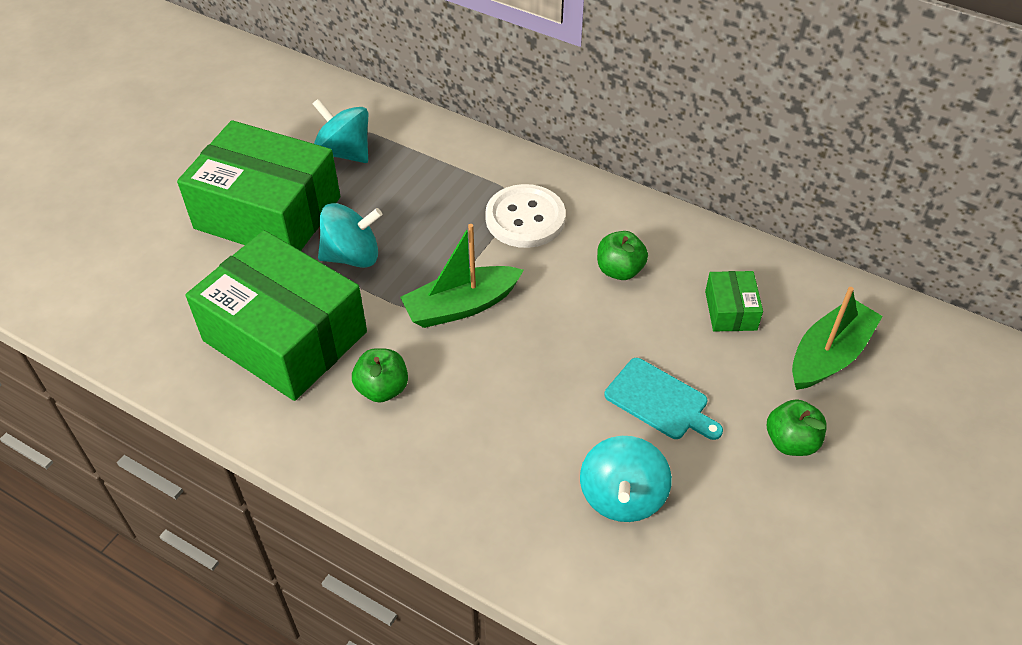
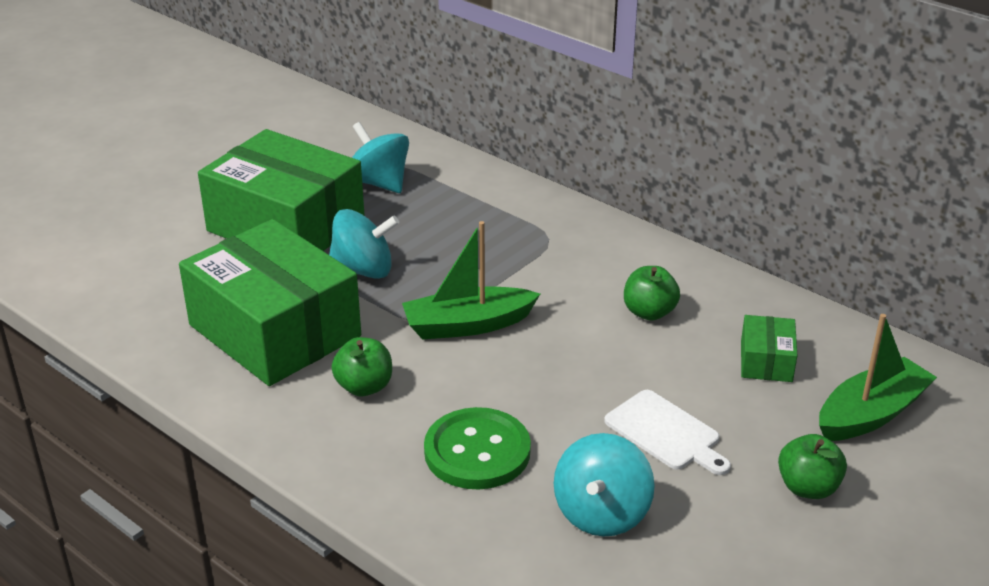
camera: 10 degrees right, 15 degrees down
white button [485,184,566,248] -> none
turquoise cutting board [604,358,723,440] -> white cutting board [604,390,731,475]
none -> green button [424,407,531,490]

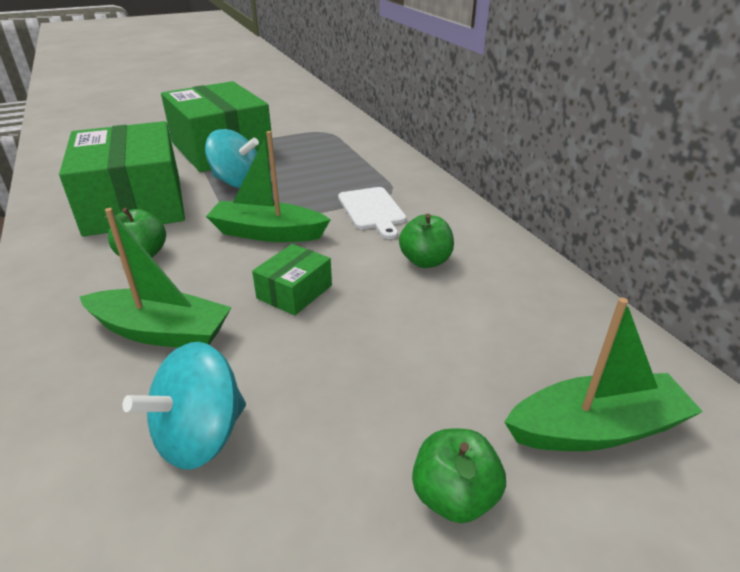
camera: 25 degrees right, 0 degrees up
turquoise spinning top [352,122,409,193] -> none
green button [424,407,531,490] -> green boat [80,208,232,348]
white cutting board [604,390,731,475] -> white cutting board moved to [338,187,406,239]
green box [741,315,797,382] -> green box moved to [252,244,332,316]

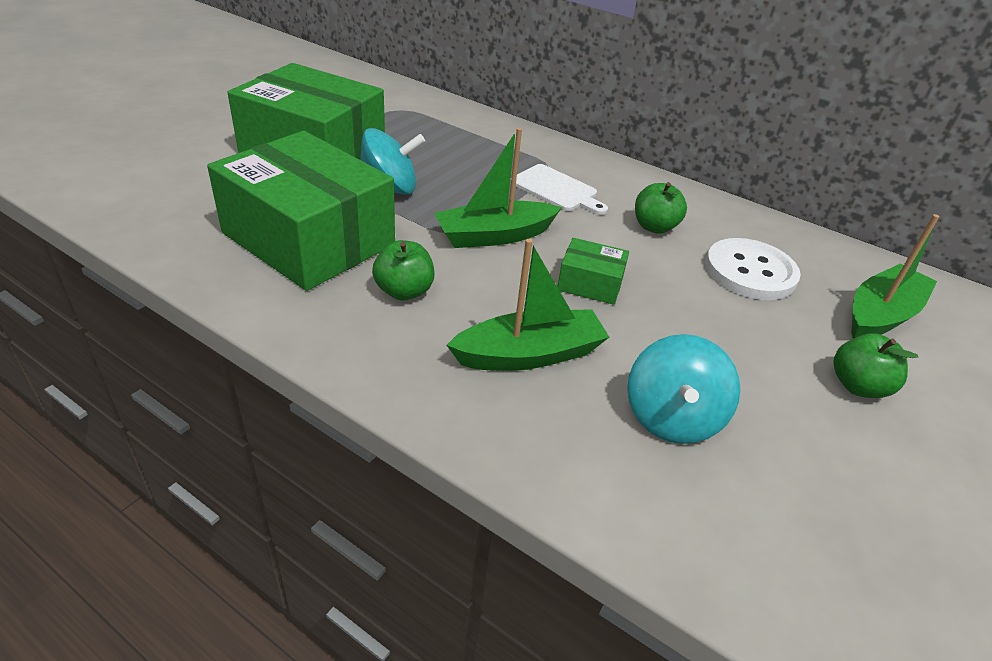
camera: 35 degrees left, 5 degrees up
green box [252,244,332,316] -> green box turned 75 degrees counterclockwise [557,238,629,305]
none -> white button [705,238,801,300]

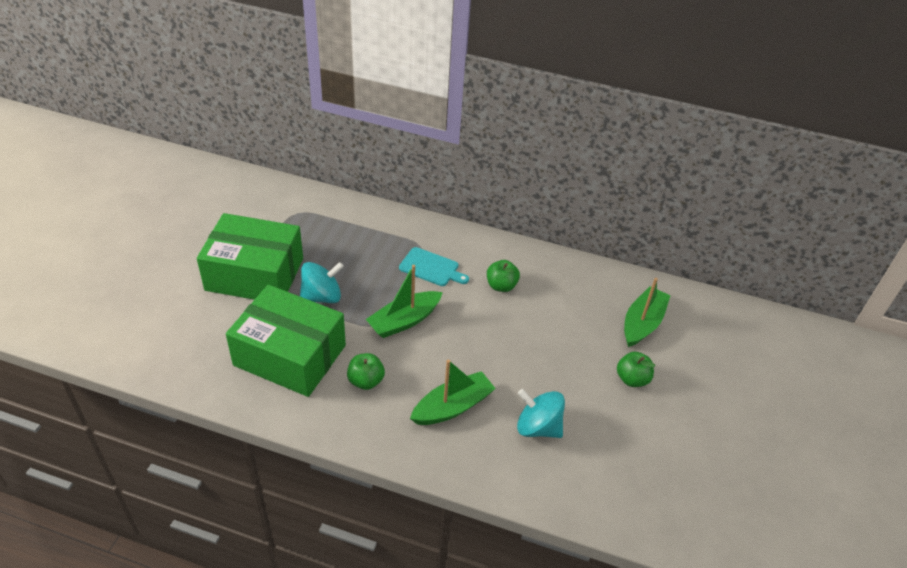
camera: 15 degrees left, 5 degrees up
white cutting board [510,164,608,215] -> turquoise cutting board [399,247,469,286]
green box [557,238,629,305] -> none
turquoise spinning top [627,334,740,444] -> turquoise spinning top turned 120 degrees clockwise [517,389,565,438]
white button [705,238,801,300] -> none

